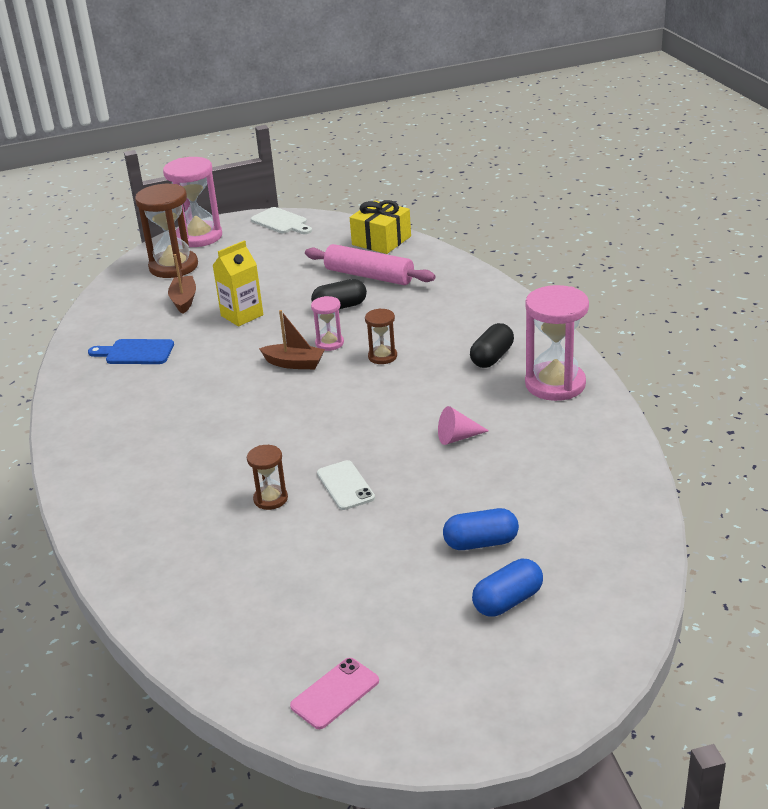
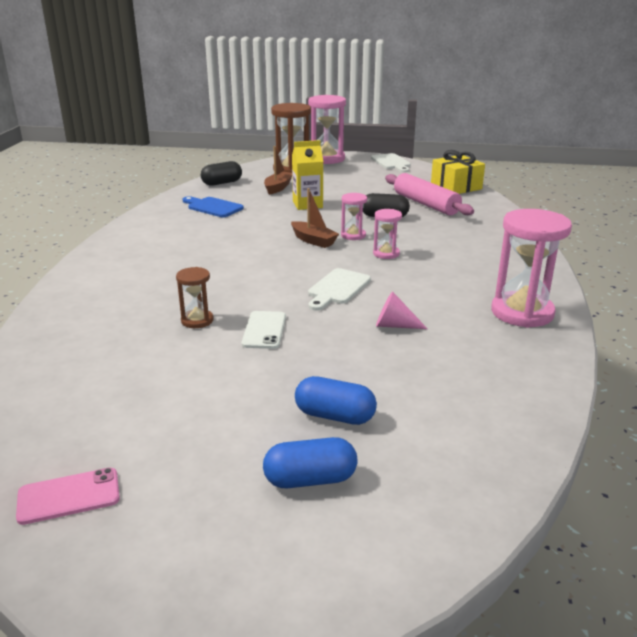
camera: 25 degrees right, 5 degrees down
brown hourglass [365,308,397,364] -> pink hourglass [373,209,402,259]
black capsule [470,323,514,368] -> black capsule moved to [201,161,242,186]
none -> white cutting board [308,268,371,311]

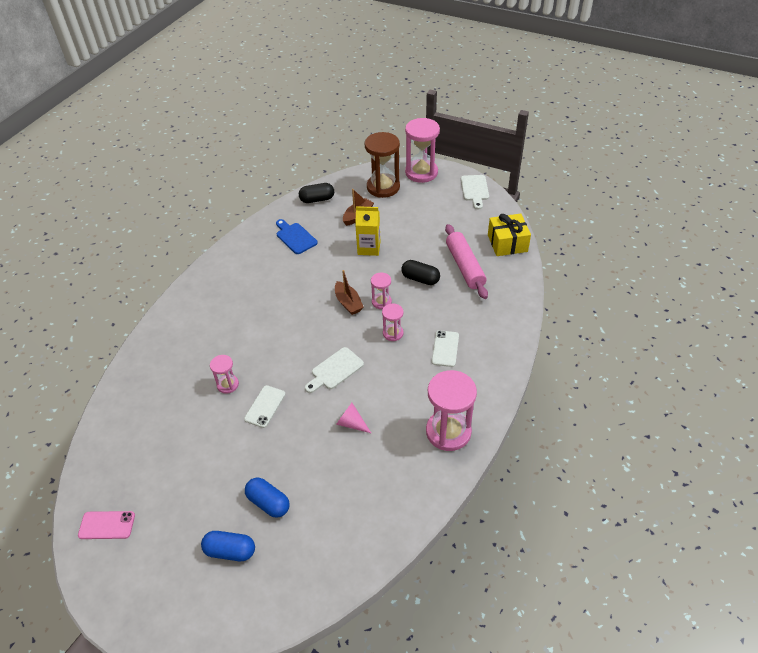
camera: 20 degrees right, 20 degrees up
brown hourglass [176,267,214,328] -> pink hourglass [210,355,239,394]
none -> white phone [432,330,459,367]

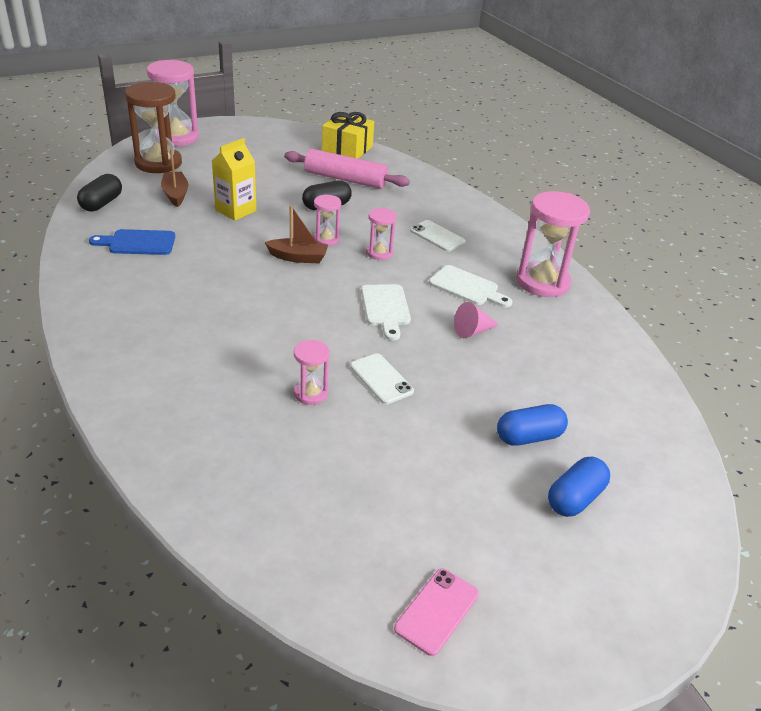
camera: 60 degrees left, 10 degrees down
white cutting board [461,175,489,209] -> white cutting board moved to [429,265,513,308]

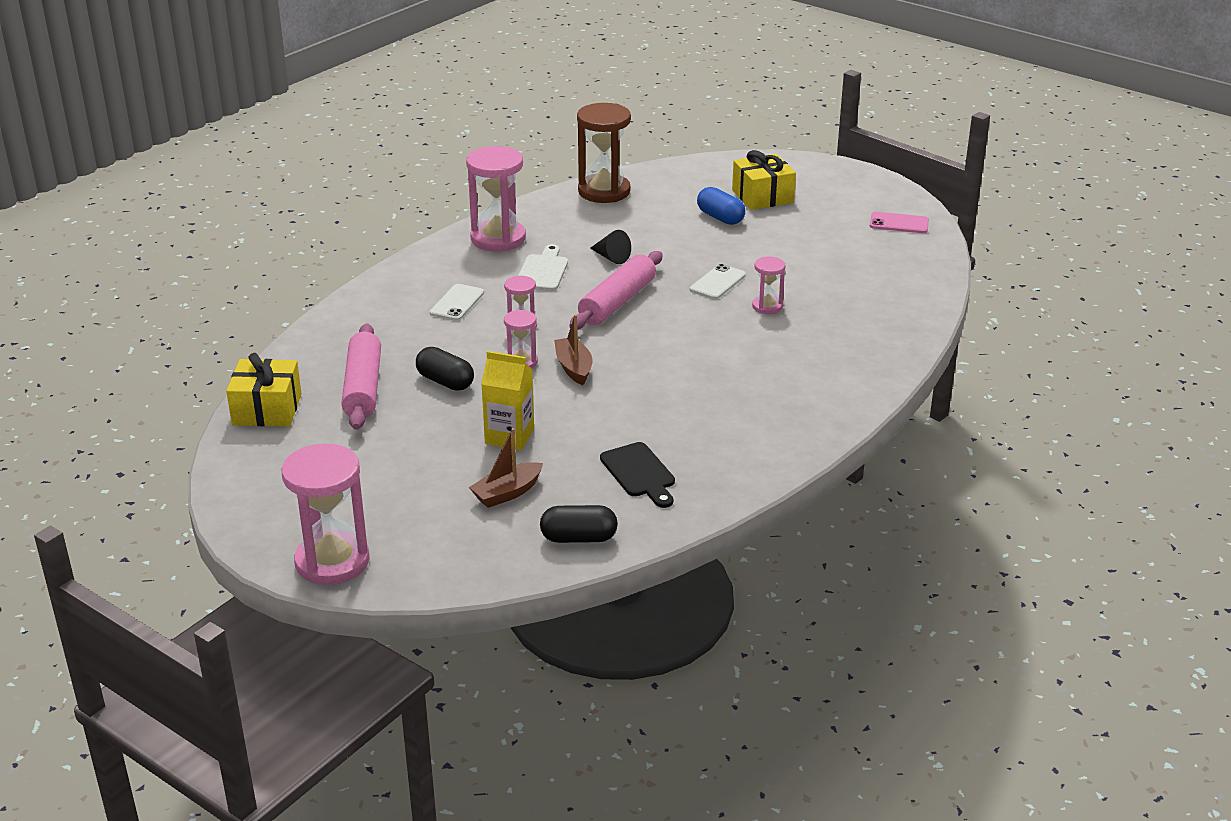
camera: 110 degrees left, 5 degrees down
blue cutting board [89,229,175,255] -> black cutting board [600,442,675,508]
brown hourglass [125,82,182,173] -> brown hourglass moved to [577,103,631,203]
white cutting board [361,284,411,341] -> pink rolling pin [569,251,663,330]
pink cone [454,302,499,338] -> black cone [590,230,631,264]
blue capsule [548,457,610,517] -> yellow gift [732,150,796,210]

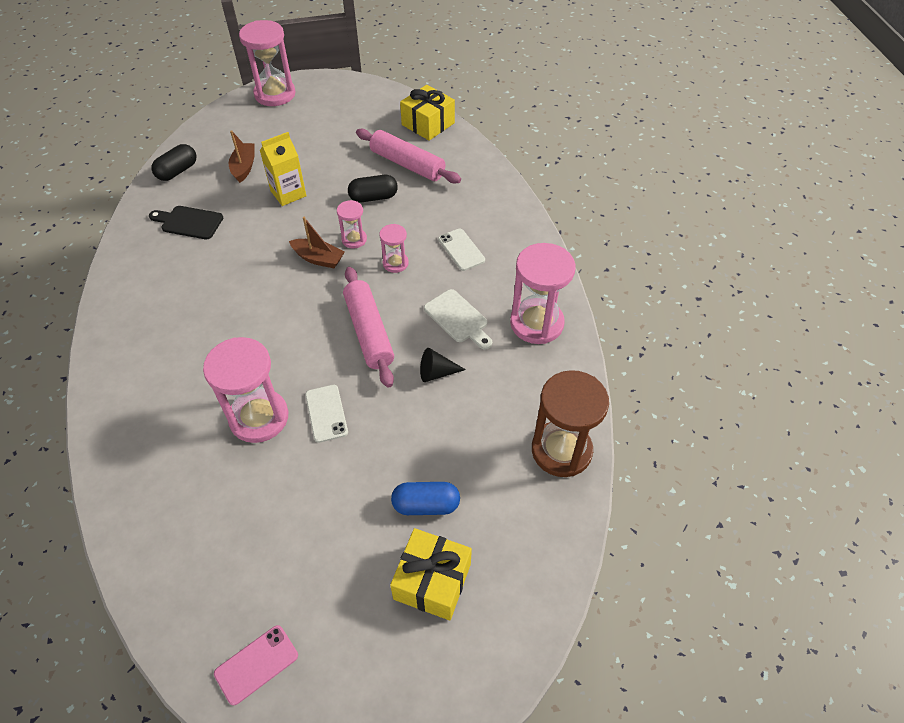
camera: 130 degrees right, 20 degrees up
pink hourglass [752,257,786,314] -> pink hourglass [203,337,288,443], size x1.94

